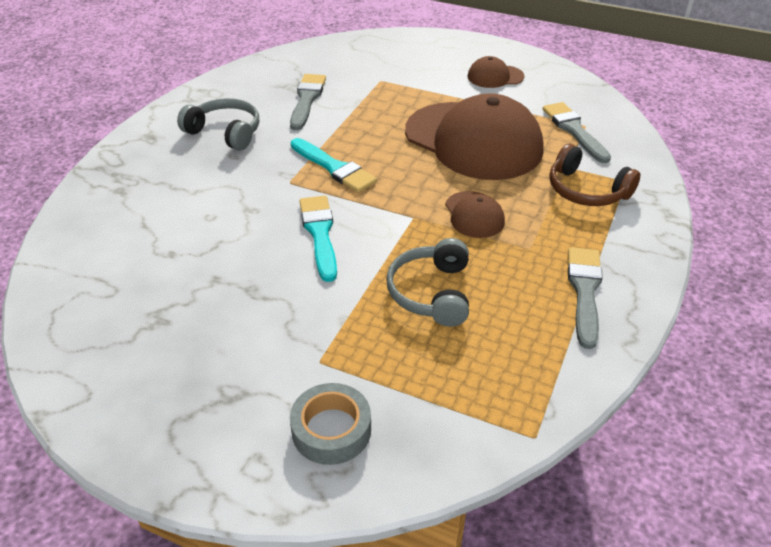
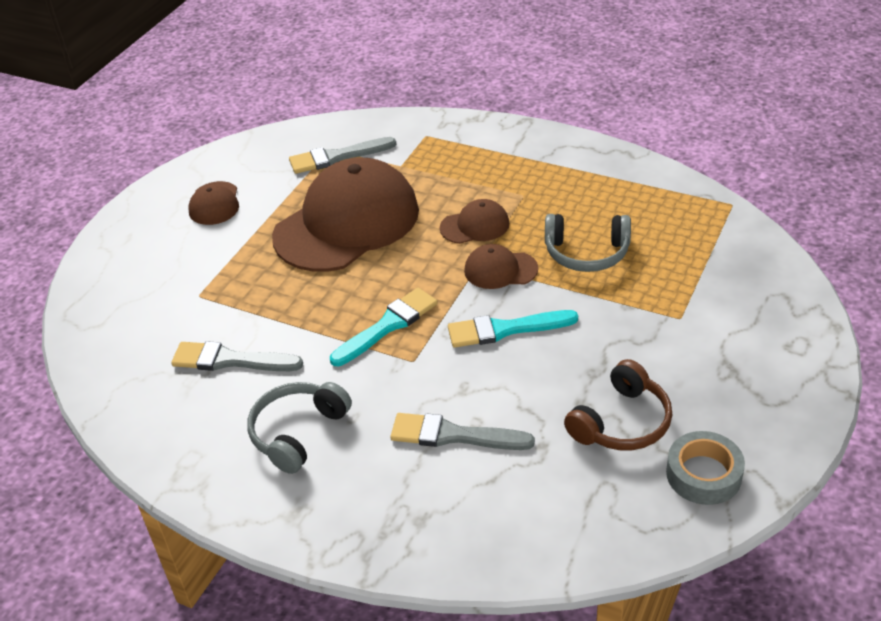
camera: 85 degrees left, 0 degrees up
grey tape [290,383,371,465] -> grey tape moved to [666,431,745,505]
brown headphones [549,144,640,206] -> brown headphones moved to [564,359,672,450]
grey brush [568,247,603,349] -> grey brush moved to [390,413,535,450]
none -> brown cap [464,244,538,289]

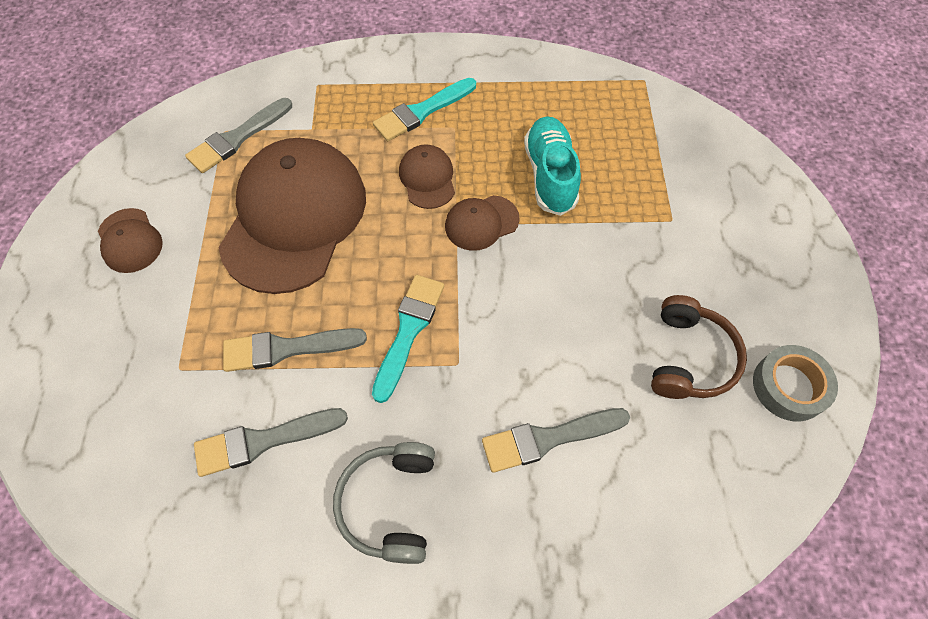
camera: 30 degrees left, 20 degrees up
brown cap [440,199,509,244] -> brown cap turned 60 degrees counterclockwise [399,144,455,209]
turquoise brush [448,310,578,348] -> turquoise brush moved to [373,78,476,141]
grey headphones [545,214,631,272] -> turquoise shoe [524,117,581,216]
none -> grey brush [223,328,367,372]

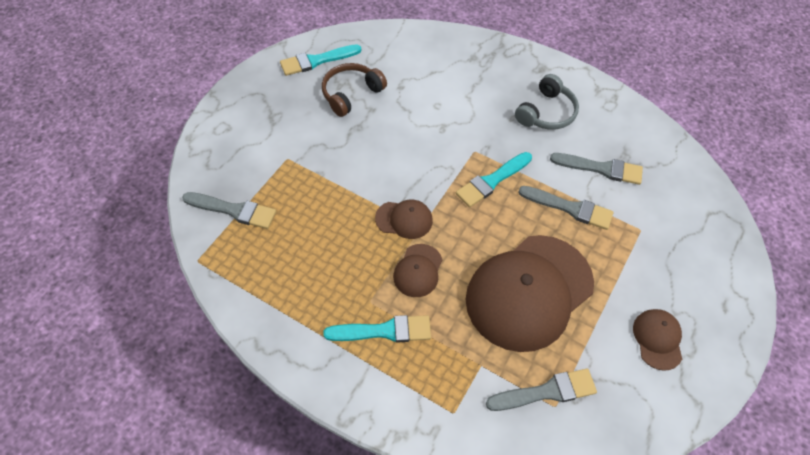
camera: 150 degrees left, 5 degrees down
grey brush [482,408,630,473] -> grey brush moved to [182,192,276,229]
turquoise shoe [524,117,581,216] -> none
grey tape [753,345,838,422] -> turquoise brush [280,44,361,76]

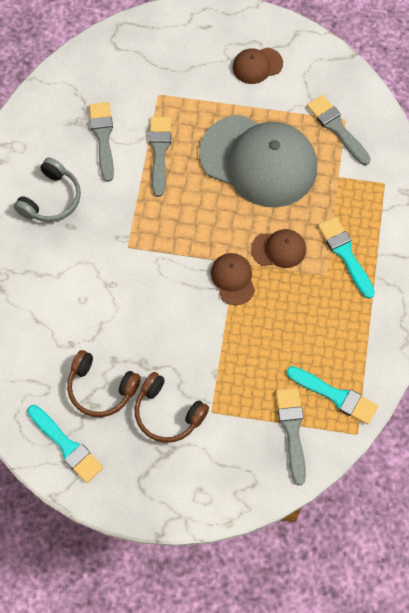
camera: 110 degrees left, 10 degrees up
turquoise brush [456,152,532,207] -> turquoise brush moved to [286,366,378,425]
brown cap [466,235,594,352] -> grey cap [199,115,317,207]
grey headphones [515,74,579,130] -> grey headphones turned 105 degrees clockwise [14,158,81,222]
none -> brown headphones [134,372,209,443]

